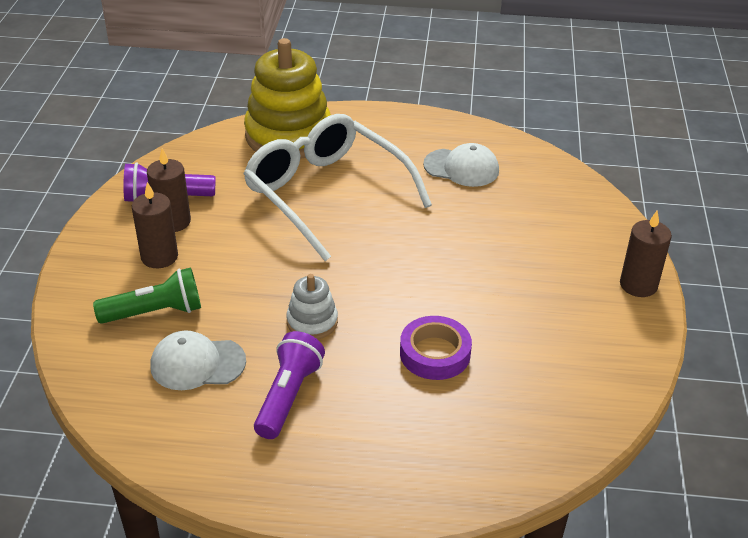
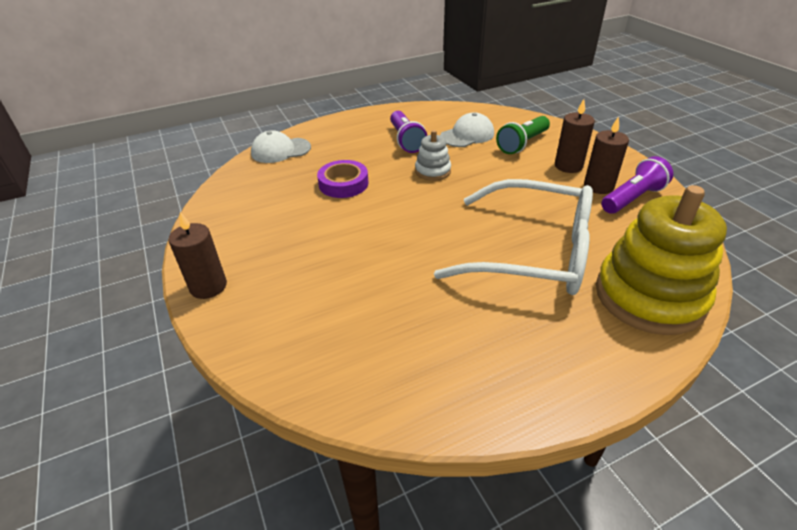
camera: 150 degrees right, 0 degrees up
white cap [423,143,499,187] -> white cap moved to [251,130,311,163]

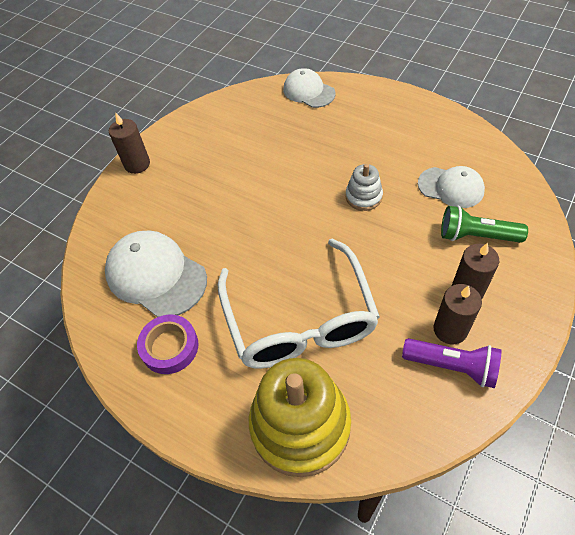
camera: 60 degrees right, 15 degrees up
purple tape [317,160,369,198] -> purple tape moved to [137,315,198,374]
purple flashlight [390,111,427,153] -> none
none -> white cap [105,230,207,317]

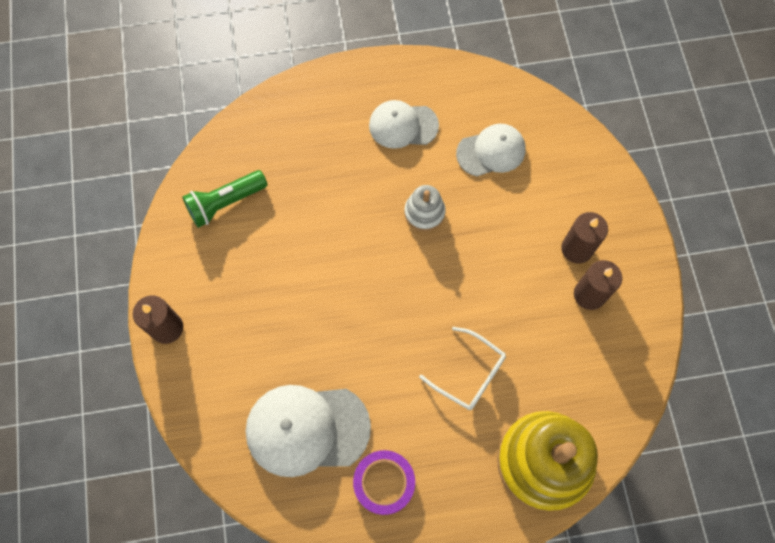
camera: 45 degrees left, 15 degrees up
white glasses [218,238,380,369] -> white glasses [419,327,506,410], size x0.48
white cap [283,68,335,108] -> white cap moved to [369,100,439,149]
purple flashlight [402,338,501,388] -> none
green flashlight [441,206,528,243] -> green flashlight moved to [182,170,268,228]

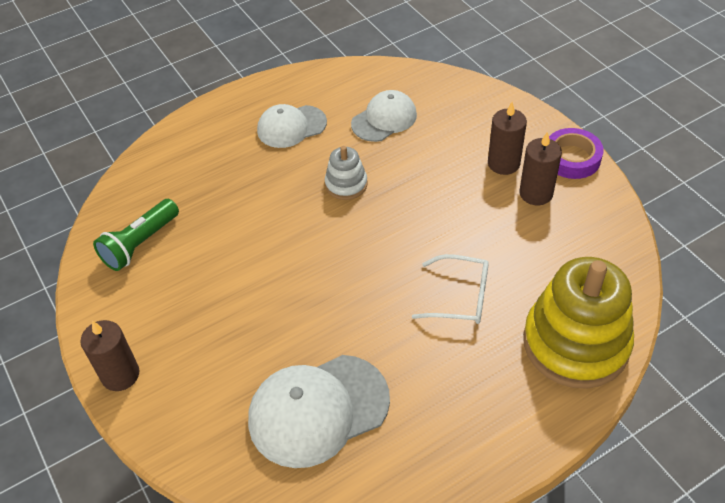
camera: 20 degrees left, 20 degrees down
purple tape [353,450,415,515] -> purple tape moved to [549,128,604,179]

